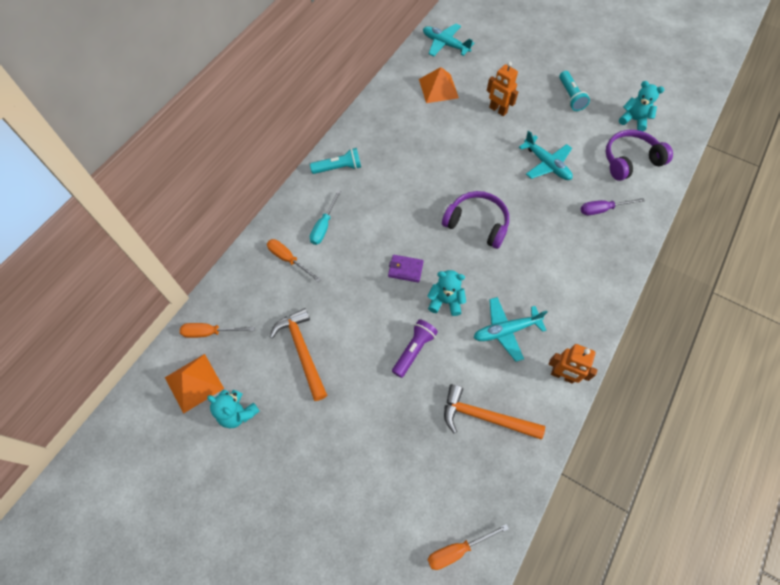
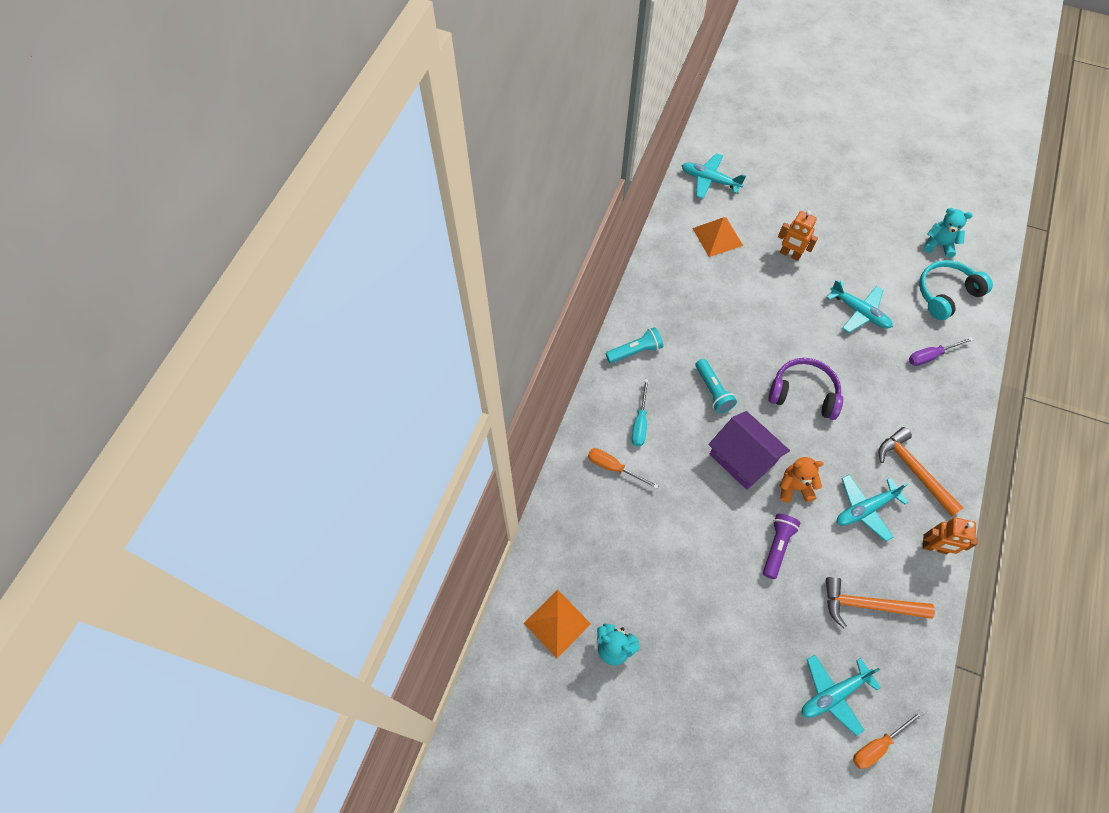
camera: 10 degrees left, 0 degrees up
orange screwdriver [180,323,255,338] -> none
orange hammer [270,308,327,401] -> orange hammer moved to [879,427,963,516]
purple wallet [388,255,424,283] -> purple house [708,411,790,490]
turquoise teddy bear [427,270,466,316] -> orange teddy bear [780,457,823,502]
turquoise flashlight [559,71,590,111] -> turquoise flashlight moved to [695,359,737,413]
purple headphones [606,130,673,181] -> turquoise headphones [919,260,993,320]
none -> turquoise plane [802,655,881,736]

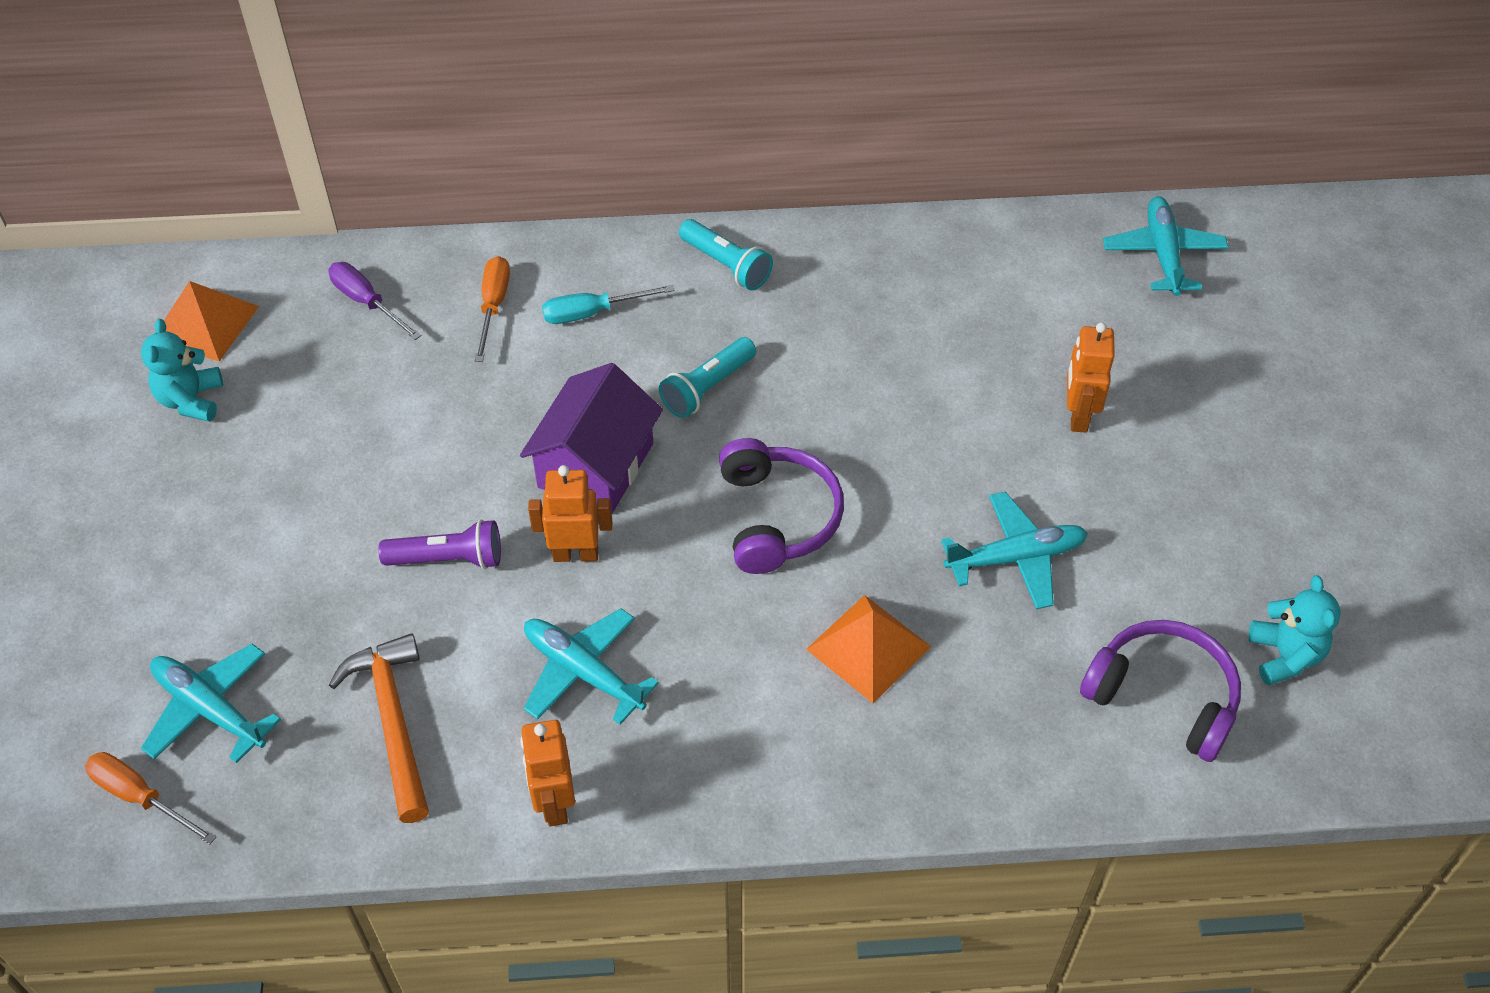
camera: 65 degrees right, 10 degrees down
orange pyramid [692,217,743,257] -> orange pyramid moved to [806,595,931,703]
orange teddy bear [780,457,823,502] -> orange robot [528,465,612,562]
turquoise plane [827,279,893,333] -> turquoise plane turned 120 degrees counterclockwise [941,492,1088,610]
orange hammer [879,427,963,516] -> none
purple screwdriver [909,337,974,366] -> purple screwdriver moved to [328,262,421,340]
turquoise headphones [919,260,993,320] -> purple headphones [1080,620,1241,762]

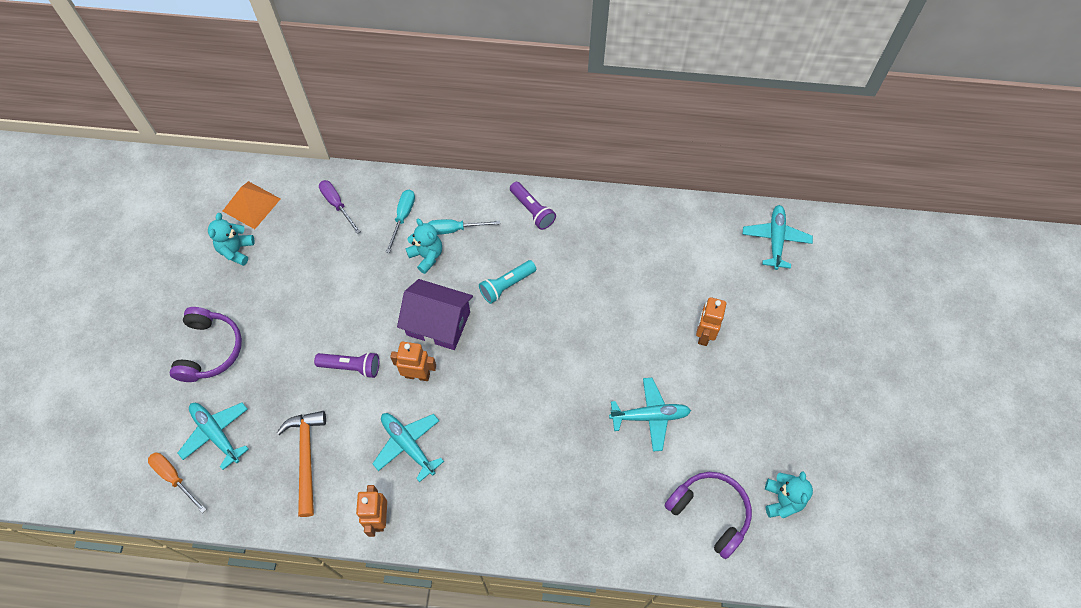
camera: 10 degrees right, 10 degrees up
orange screwdriver [475,256,510,362] -> turquoise screwdriver [386,190,415,253]
purple house [520,363,663,513] -> purple house turned 75 degrees clockwise [397,279,473,350]
turquoise flashlight [679,219,773,290] -> purple flashlight [510,182,556,230]
purple headphones [719,438,844,574] -> purple headphones moved to [170,307,242,382]
orange pyramid [806,595,931,703] -> none
none -> turquoise teddy bear [405,219,442,274]

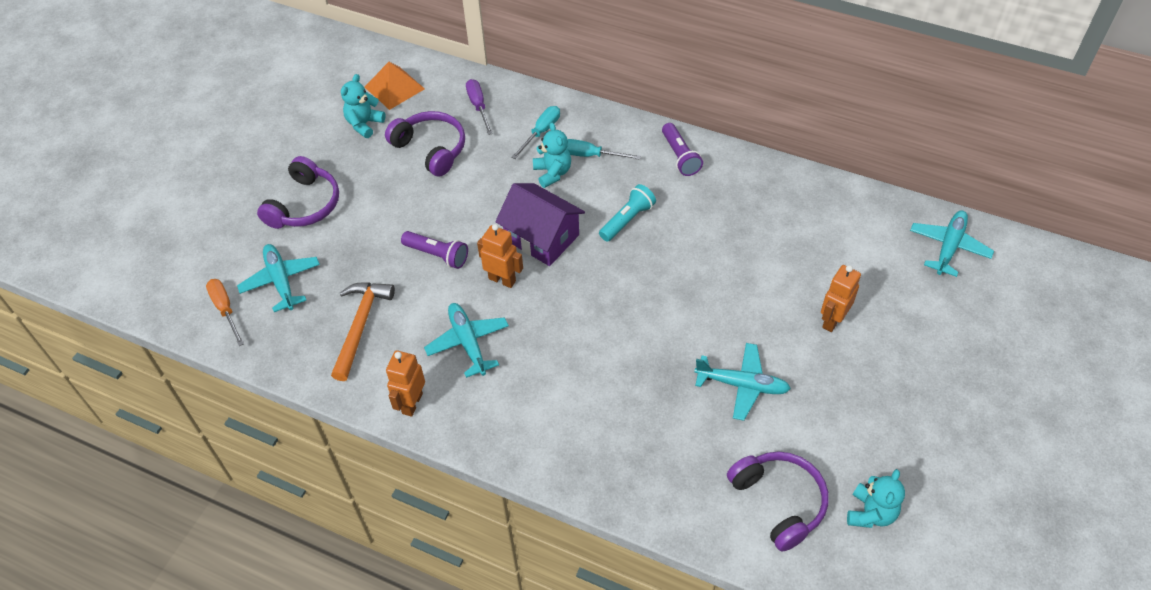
camera: 20 degrees right, 10 degrees down
turquoise flashlight [479,260,536,304] -> turquoise flashlight turned 150 degrees clockwise [599,184,656,242]
none -> purple headphones [385,111,465,177]

